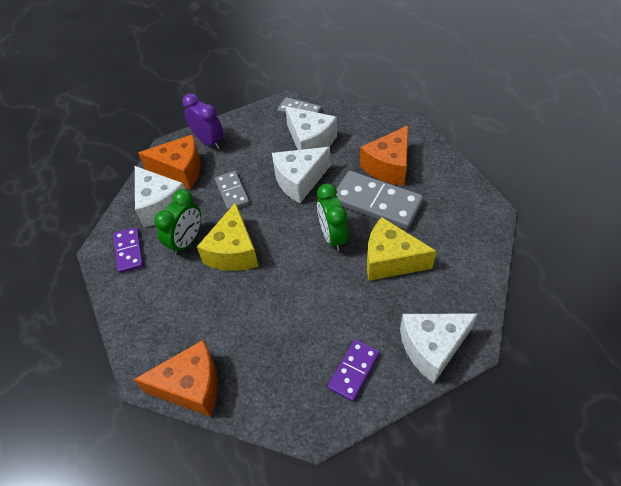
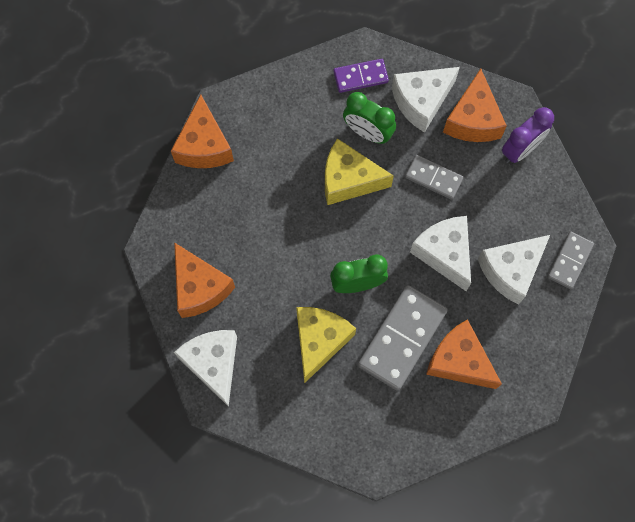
camera: 90 degrees right, 20 degrees up
grey domino [215,171,250,210] -> grey domino turned 45 degrees clockwise [405,155,463,200]
purple domino [328,339,380,402] -> orange cheese [174,242,235,318]

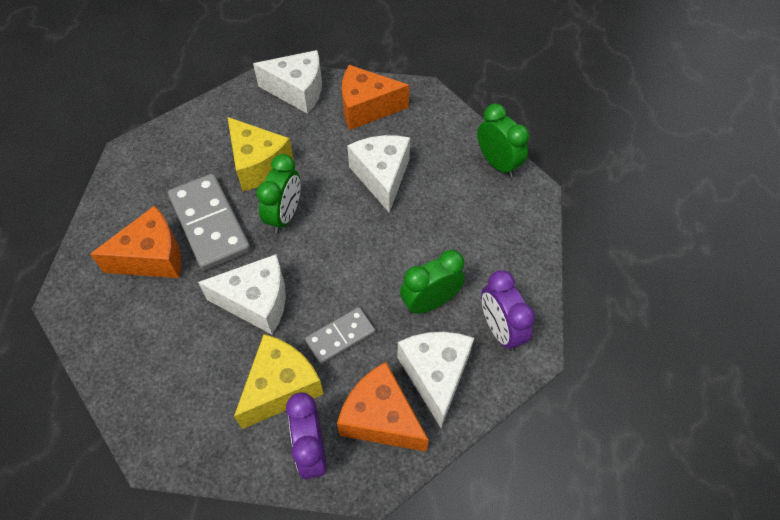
camera: 120 degrees right, 15 degrees down
orange cheese [171,95,234,168] -> green clock [477,104,529,178]
yellow cheese [325,138,394,205] -> yellow cheese moved to [234,334,324,429]
purple domino [333,59,389,93] -> purple clock [481,270,535,351]
white cheese [478,235,550,305] -> white cheese moved to [347,135,410,213]
grey domino [547,231,594,289] -> none

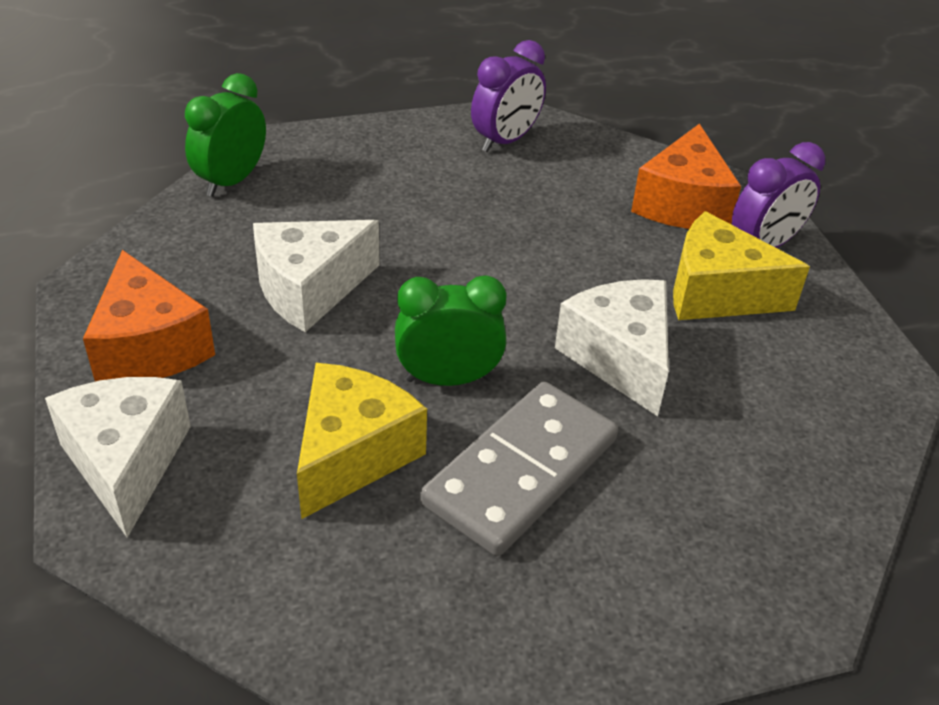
camera: 115 degrees left, 15 degrees down
orange cheese [90,206,181,278] -> none
grey domino [305,307,375,365] -> none
white cheese [397,332,474,428] -> none
green clock [400,250,465,314] -> none

